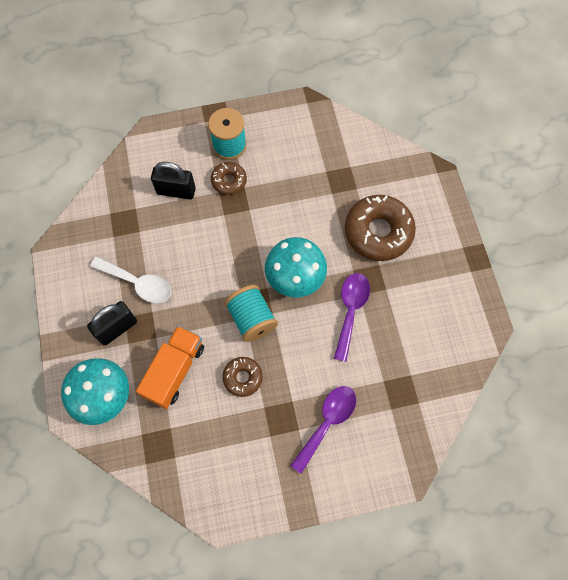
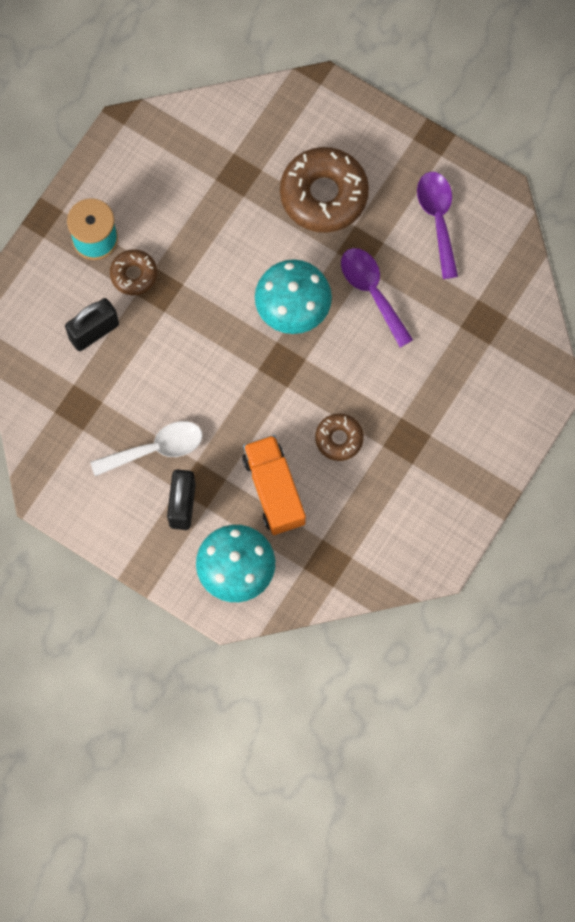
camera: 45 degrees left, 5 degrees up
turquoise spool [224,285,278,342] -> none
purple spoon [290,386,356,474] -> purple spoon moved to [417,172,458,279]

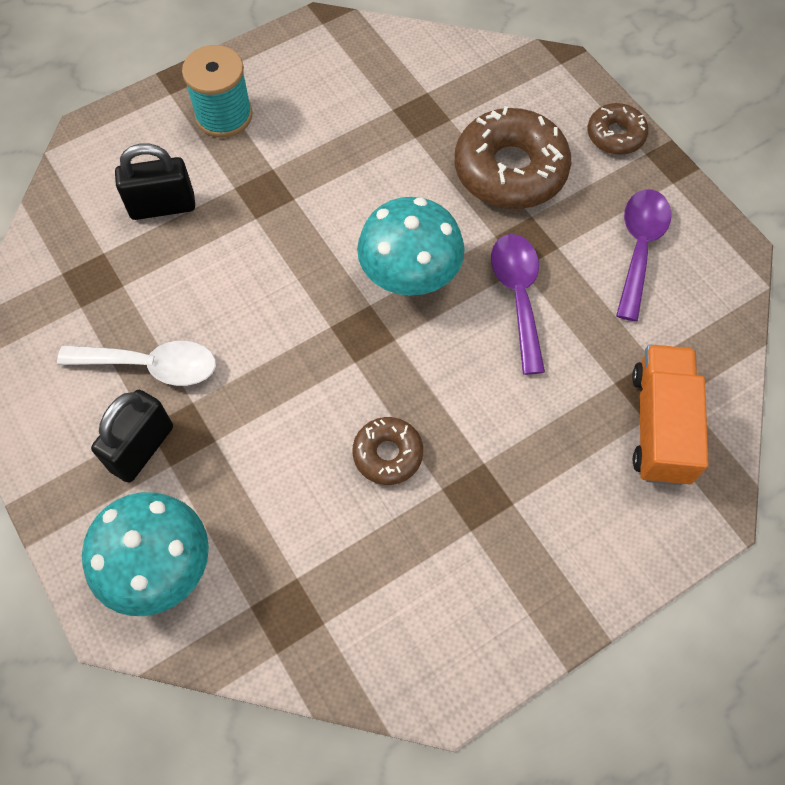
camera: 25 degrees right, 10 degrees down
brown donut [110,249,157,295] -> brown donut moved to [588,103,648,155]
orange truck [242,435,306,535] -> orange truck moved to [632,344,708,485]

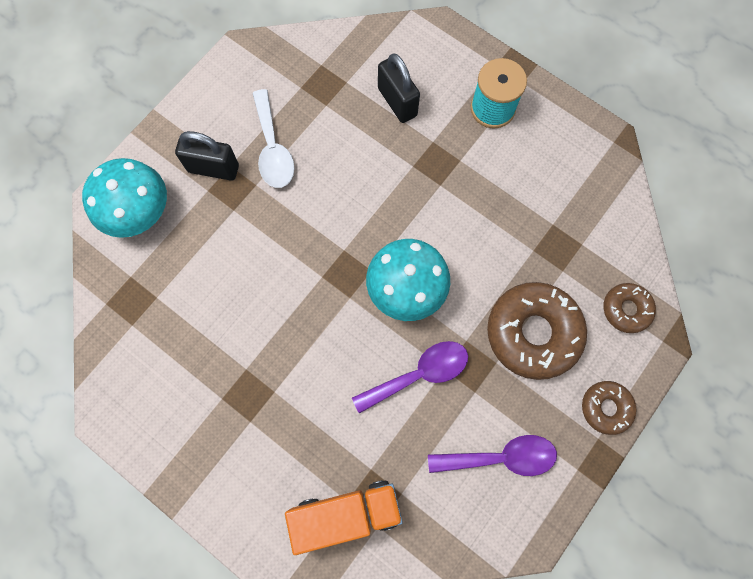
camera: 70 degrees right, 10 degrees up
brown donut [352,417,423,485] -> brown donut moved to [603,283,656,333]

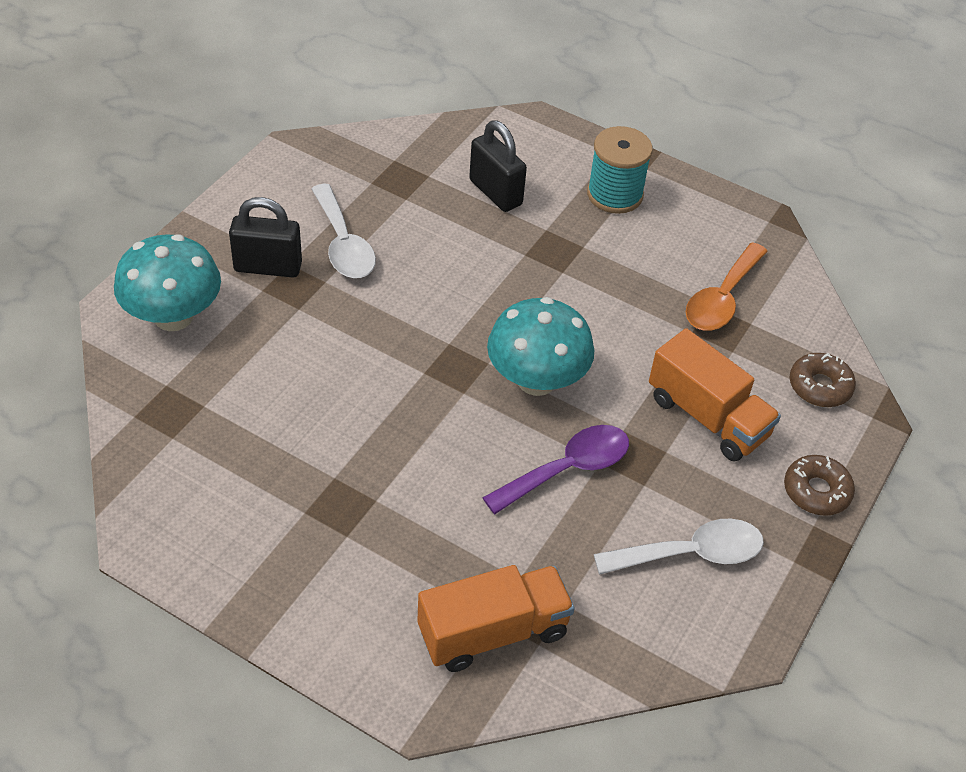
camera: 10 degrees left, 25 degrees down
purple spoon [428,435,557,476] -> white spoon [594,519,764,575]
brown donut [487,282,587,380] -> orange truck [649,328,781,462]
none -> orange spoon [686,242,768,331]

